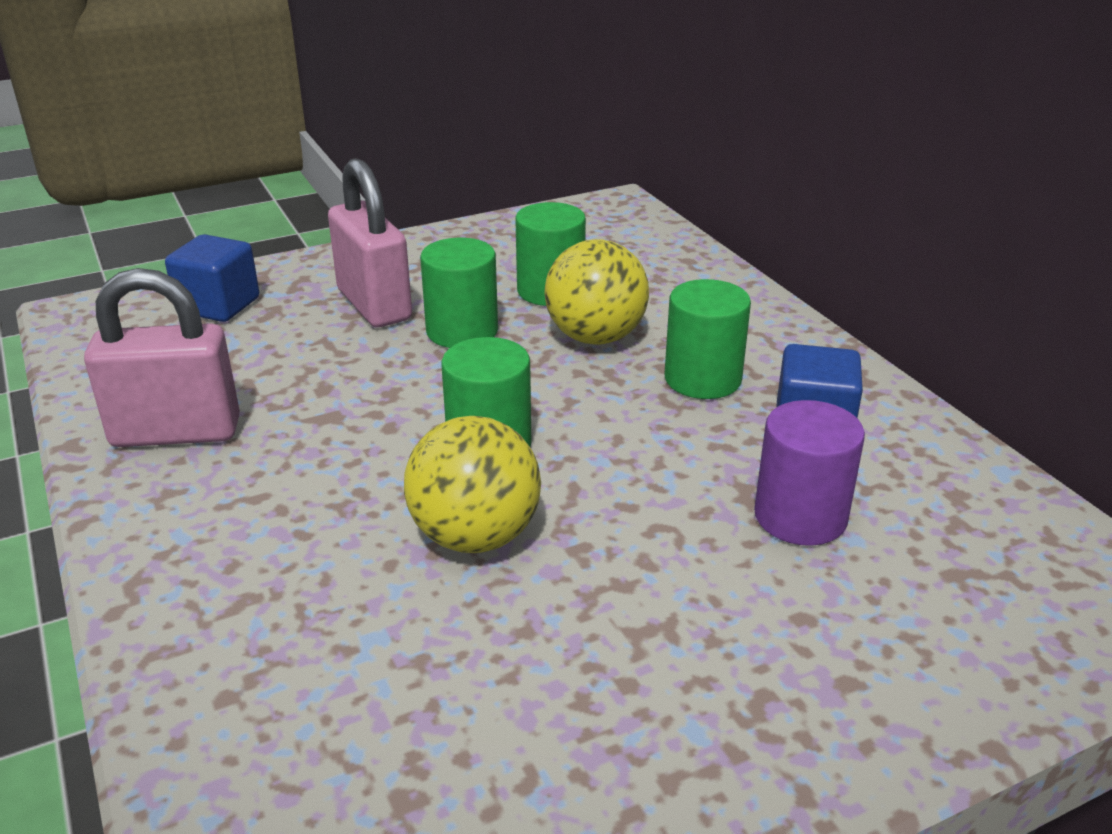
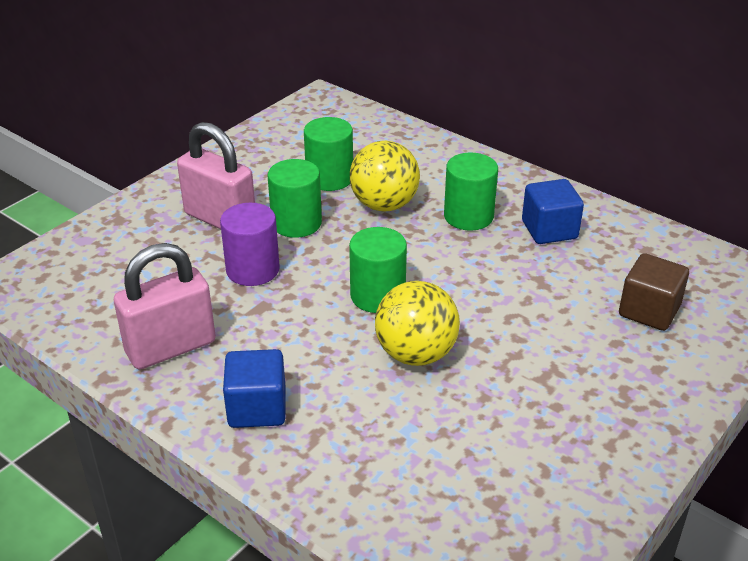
camera: 25 degrees left, 5 degrees up
blue cube [165,234,259,322] -> blue cube moved to [223,349,286,428]
purple cylinder [754,400,865,546] -> purple cylinder moved to [220,203,280,286]
none -> brown cube [619,253,689,331]

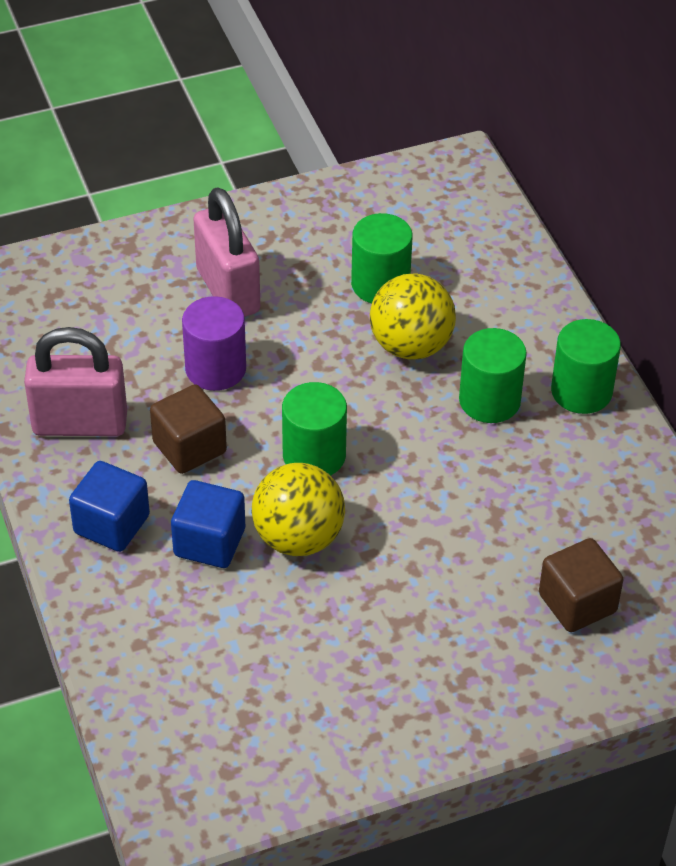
camera: 30 degrees right, 10 degrees up
green cylinder [267,159,322,238] -> green cylinder moved to [551,319,621,414]
blue cube [522,179,584,244] -> blue cube moved to [171,480,245,568]
none -> brown cube [150,384,227,474]

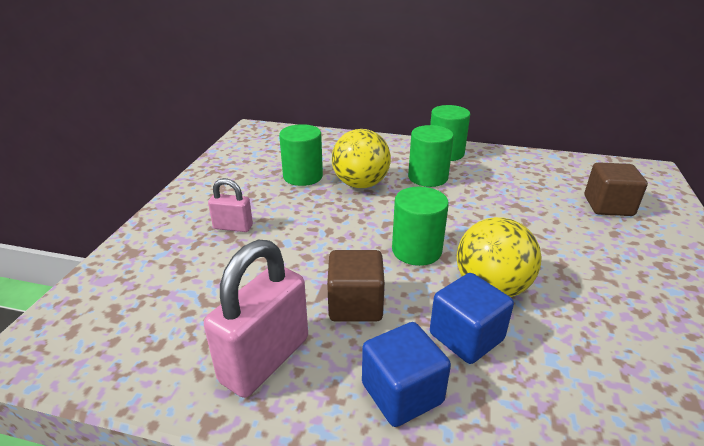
camera: 55 degrees left, 15 degrees down
purple cylinder [182,296,246,391] -> none
pink padlock [193,187,260,317] -> pink padlock [208,178,253,232], size x0.54

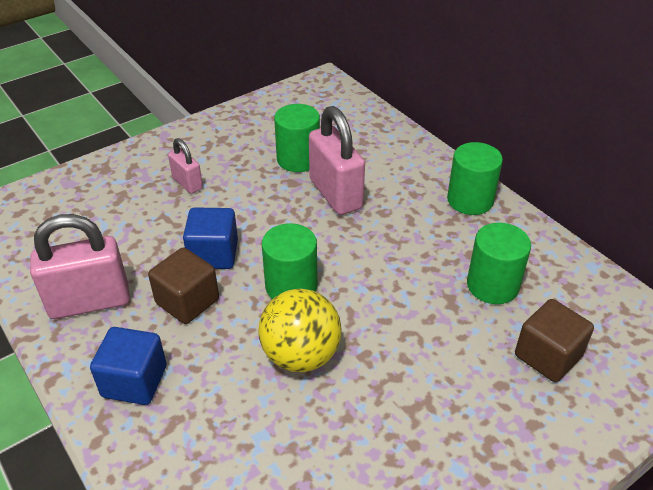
camera: 40 degrees right, 10 degrees up
yellow ball [332,129,391,188] -> pink padlock [309,106,365,215]
green cylinder [408,125,454,187] -> green cylinder moved to [467,223,531,304]
blue cube [430,273,514,364] -> blue cube moved to [183,207,238,269]

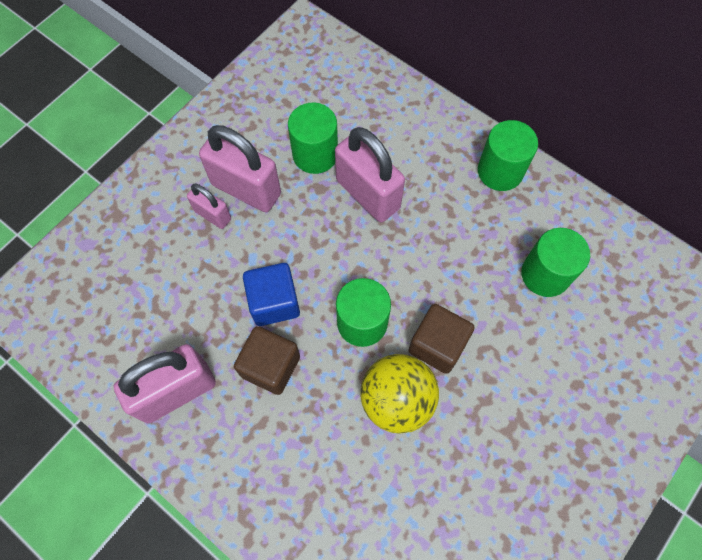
camera: 15 degrees left, 25 degrees up
blue cube [90,327,167,405] -> none
brown cube [515,299,594,382] -> brown cube moved to [409,304,475,374]
none -> pink padlock [199,125,281,212]

